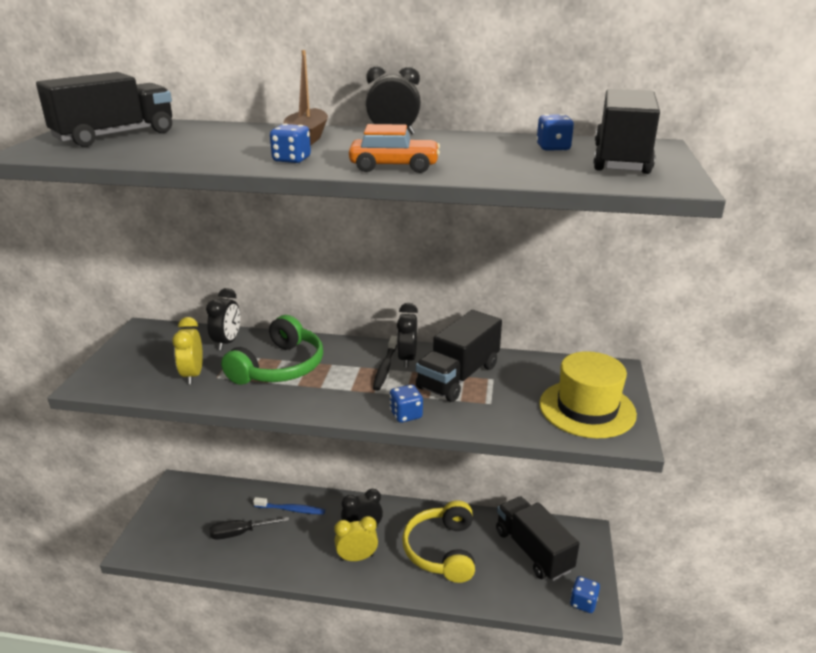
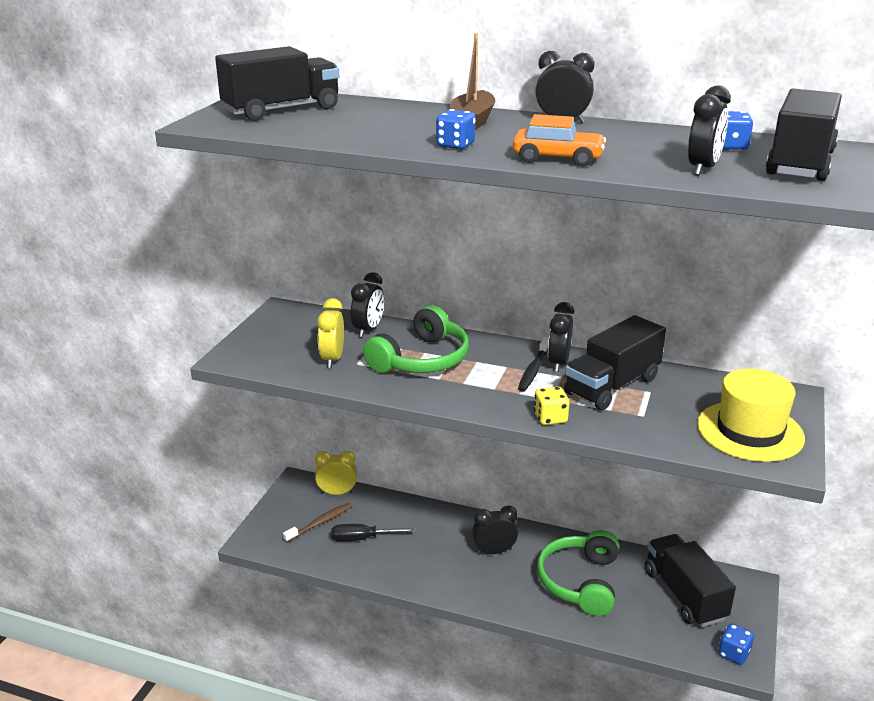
camera: 10 degrees right, 0 degrees up
blue toothbrush [253,497,325,515] -> none
yellow clock [334,516,378,561] -> yellow clock moved to [315,451,357,495]
blue dice [390,384,423,423] -> yellow dice [534,387,569,425]
yellow headphones [402,500,475,583] -> green headphones [537,530,619,616]
none -> brown toothbrush [283,503,352,542]
none -> black clock [688,85,731,176]

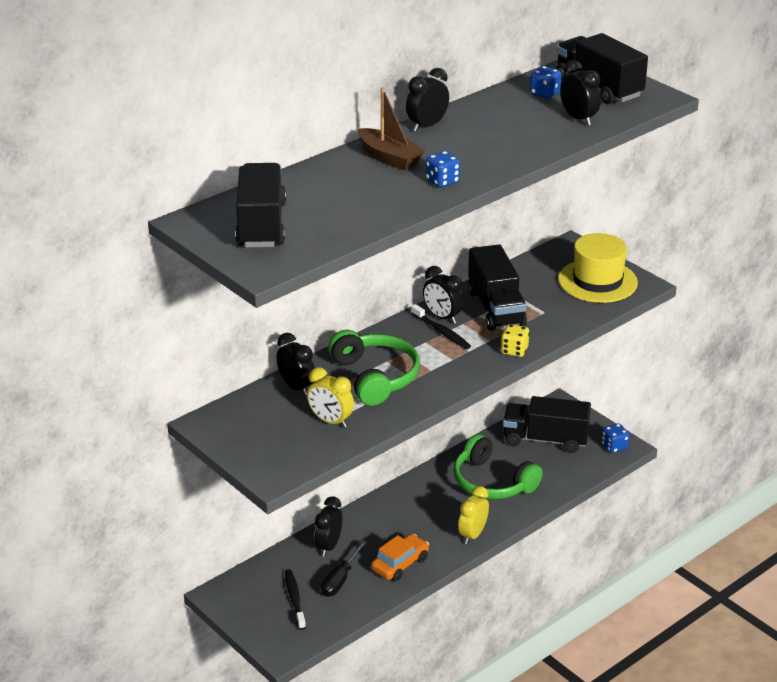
camera: 60 degrees left, 5 degrees up
brown toothbrush [283,503,352,542] -> black toothbrush [285,569,306,630]
yellow clock [315,451,357,495] -> yellow clock moved to [458,486,489,545]
black clock [472,505,518,555] -> black clock moved to [314,496,342,557]
orange car [513,114,606,167] -> orange car moved to [371,534,429,581]

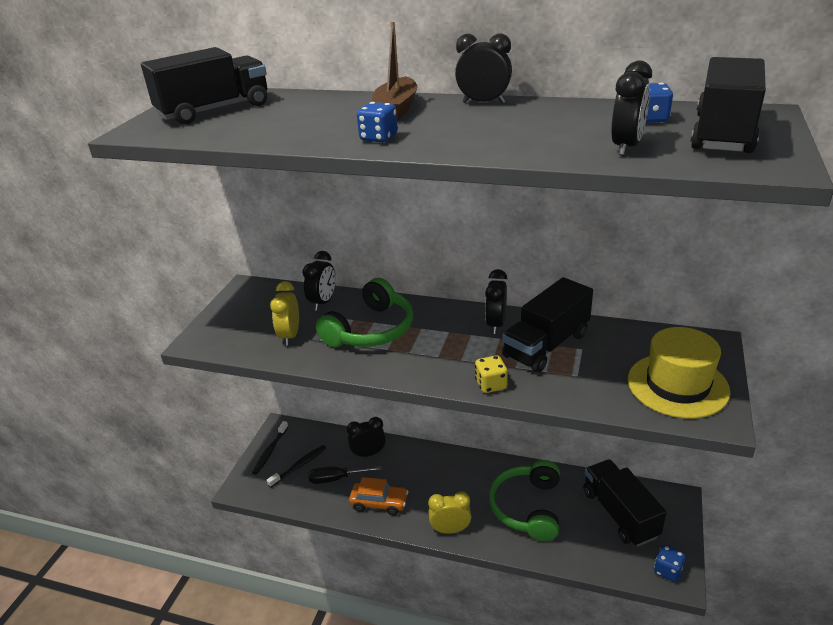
camera: 60 degrees right, 0 degrees up
black toothbrush [411,304,471,349] -> black toothbrush moved to [252,421,288,475]

